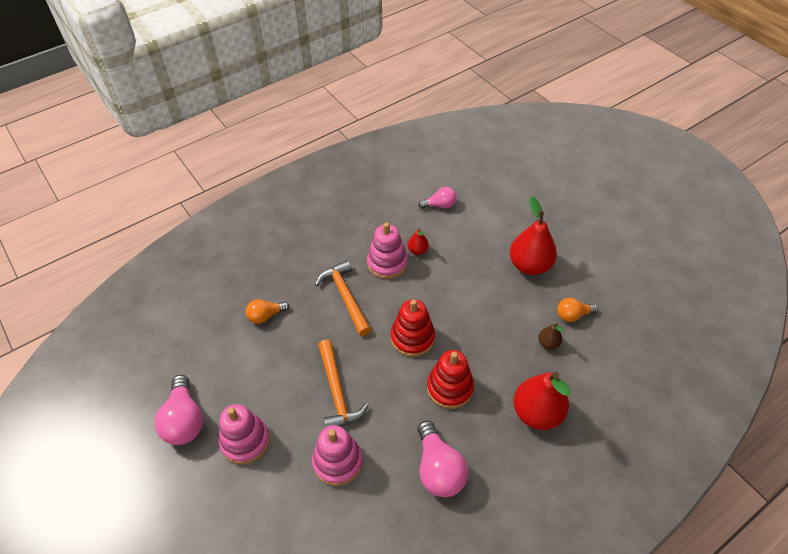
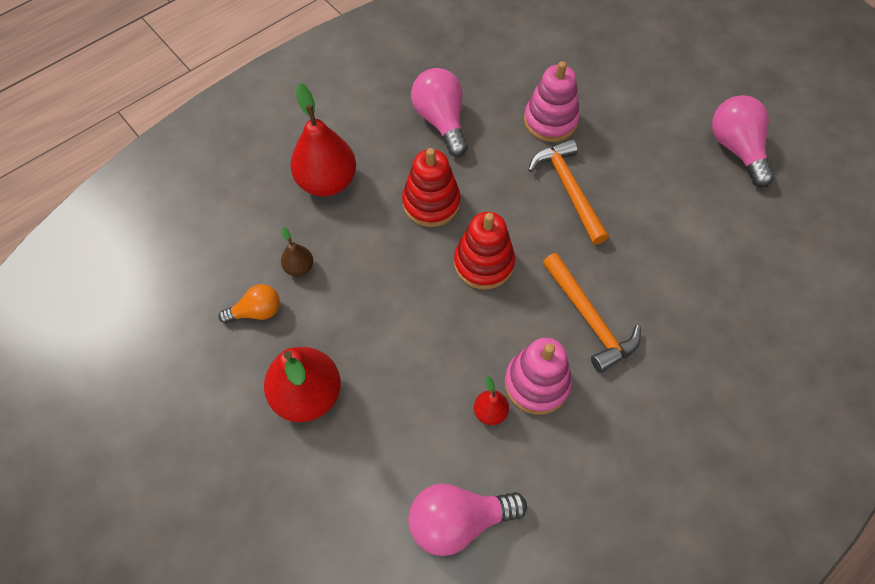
camera: 175 degrees right, 10 degrees up
pink stacking toy [219,404,270,465] -> none
orange light bulb [246,299,290,324] -> none
pink light bulb [418,187,457,209] -> pink light bulb [408,483,527,556], size x1.66

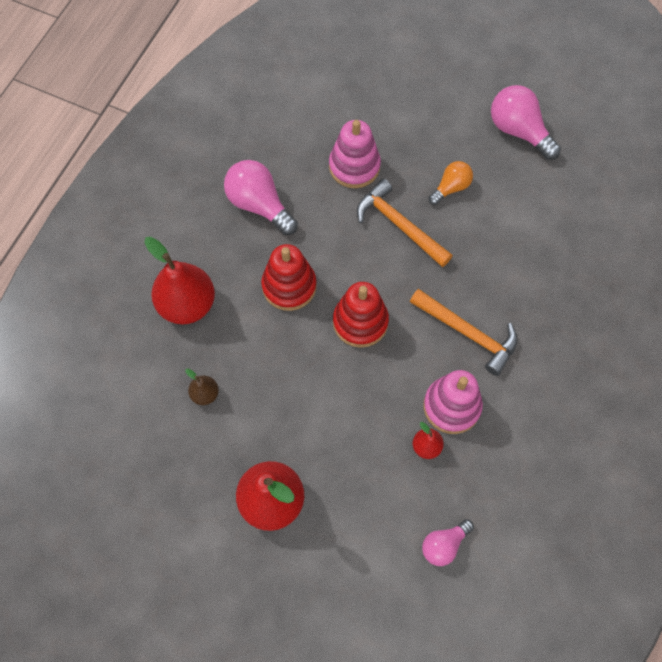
camera: 25 degrees left, 5 degrees up
orange light bulb [218,284,280,324] -> orange light bulb moved to [429,161,473,205]
pink light bulb [408,483,527,556] -> pink light bulb [422,519,474,566], size x0.60

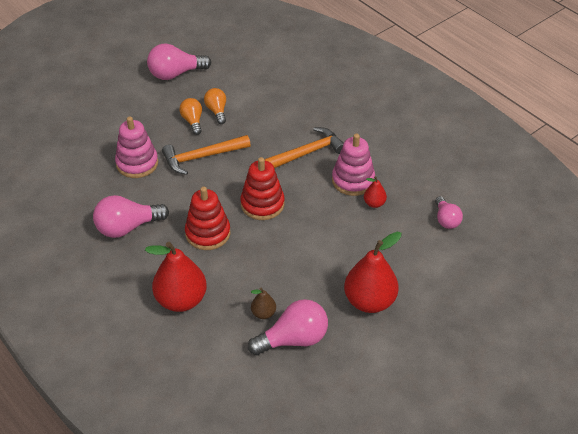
camera: 65 degrees left, 20 degrees down
none -> orange light bulb [204,88,226,124]
none -> pink light bulb [248,299,328,355]

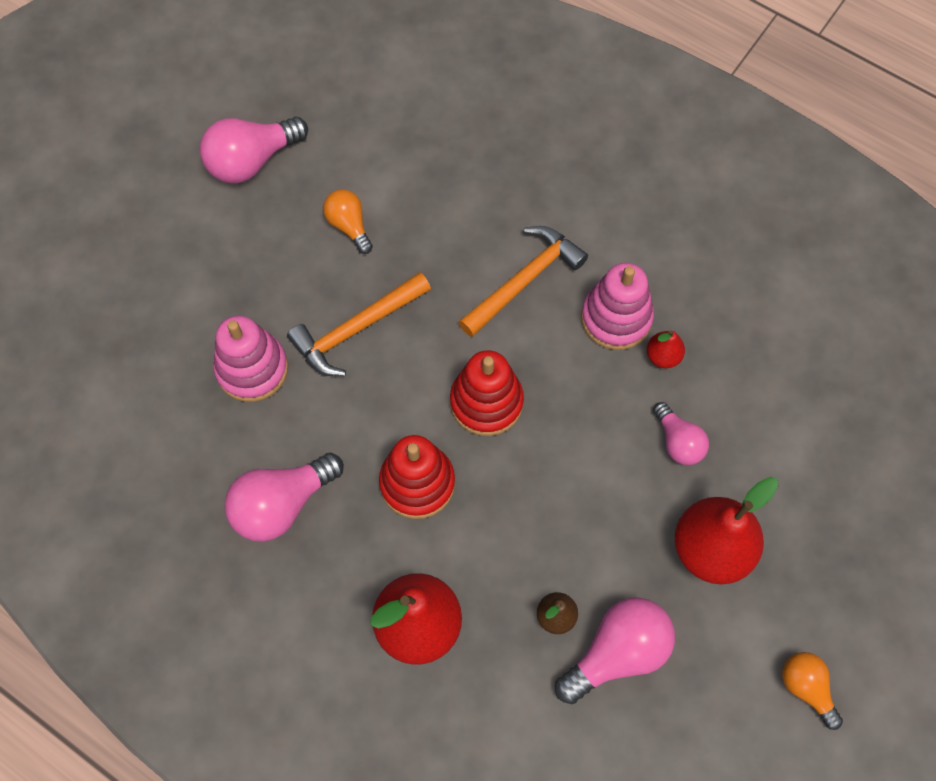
camera: 15 degrees left, 20 degrees up
orange light bulb [179,98,202,135] -> orange light bulb moved to [782,652,843,730]
pink light bulb [435,196,463,229] -> pink light bulb moved to [653,402,709,465]

